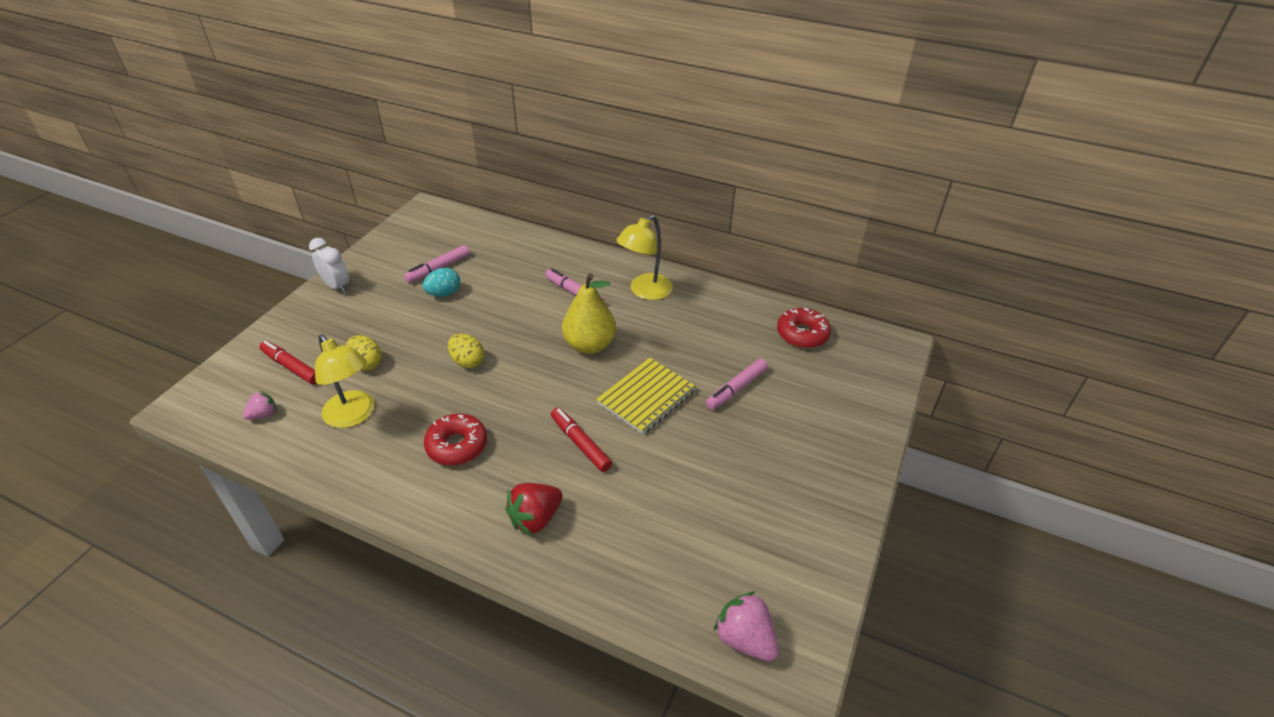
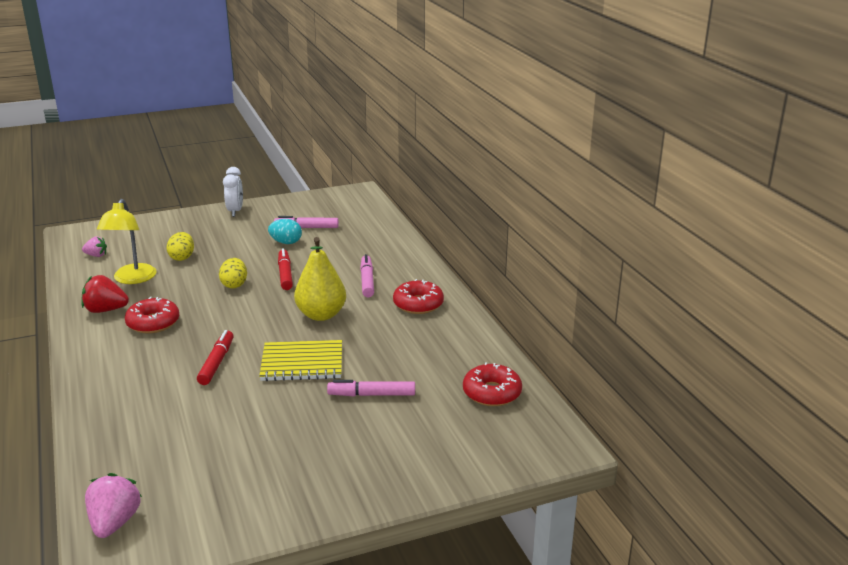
camera: 45 degrees right, 15 degrees down
red marker [260,341,316,384] -> red marker moved to [278,248,293,290]
red strawberry [505,483,563,535] -> red strawberry moved to [81,275,129,313]
yellow lamp [617,215,673,300] -> red donut [393,279,444,314]

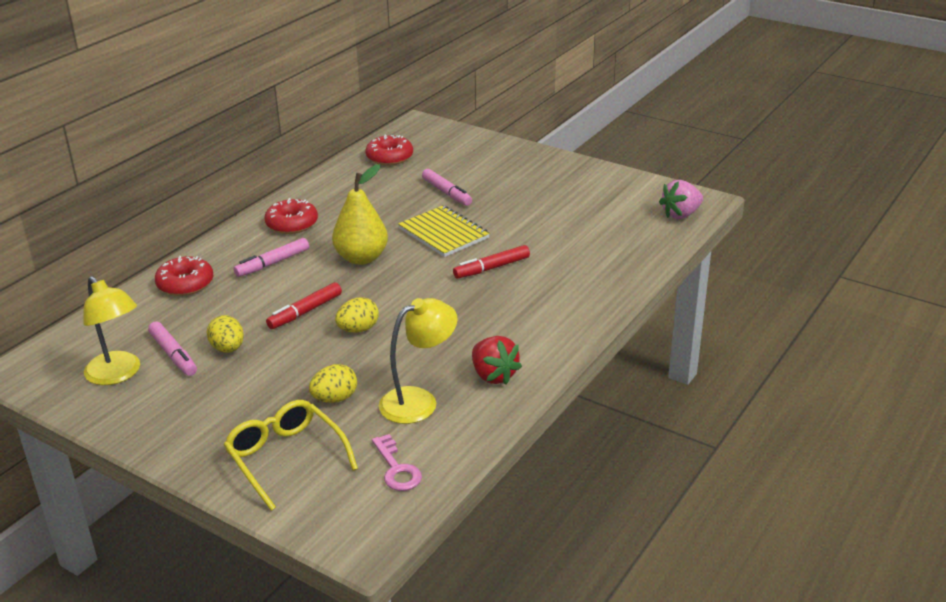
camera: 125 degrees left, 5 degrees up
pink strawberry [82,237,107,257] -> pink key [372,434,422,491]
red donut [125,297,179,333] -> red donut moved to [155,256,213,296]
white clock [223,167,243,217] -> none
turquoise egg [268,219,302,244] -> yellow egg [207,315,244,353]
none -> yellow lamp [83,276,140,385]
none -> yellow glasses [224,400,358,511]

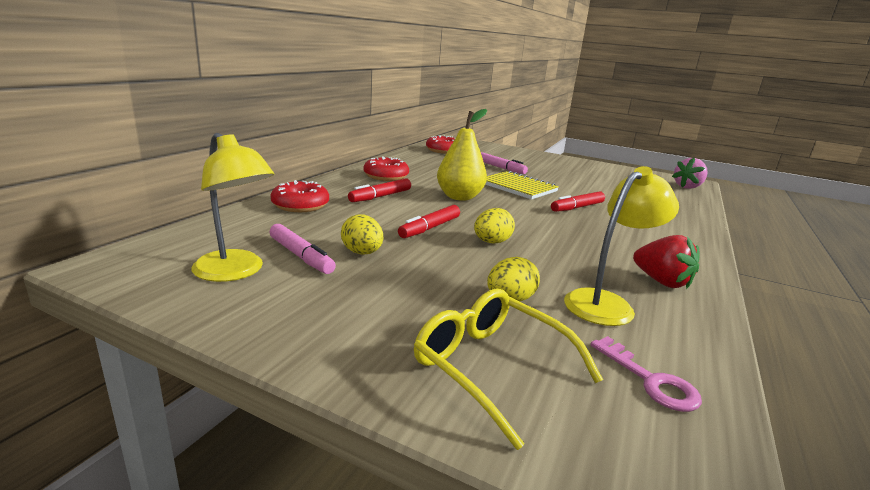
camera: 10 degrees left, 10 degrees down
pink marker [234,238,309,277] -> red marker [348,178,411,202]

